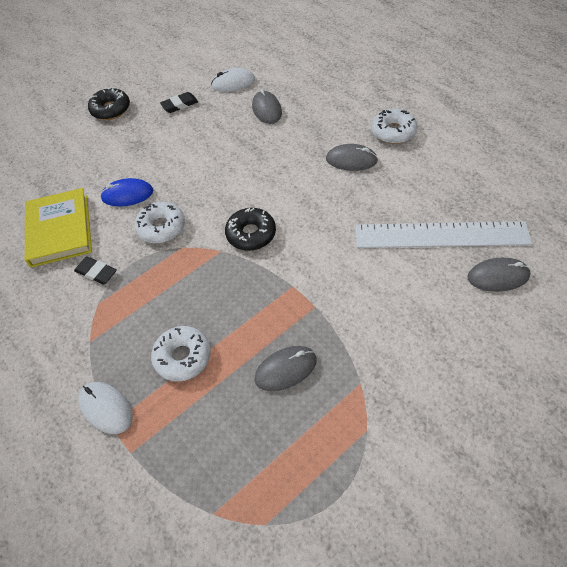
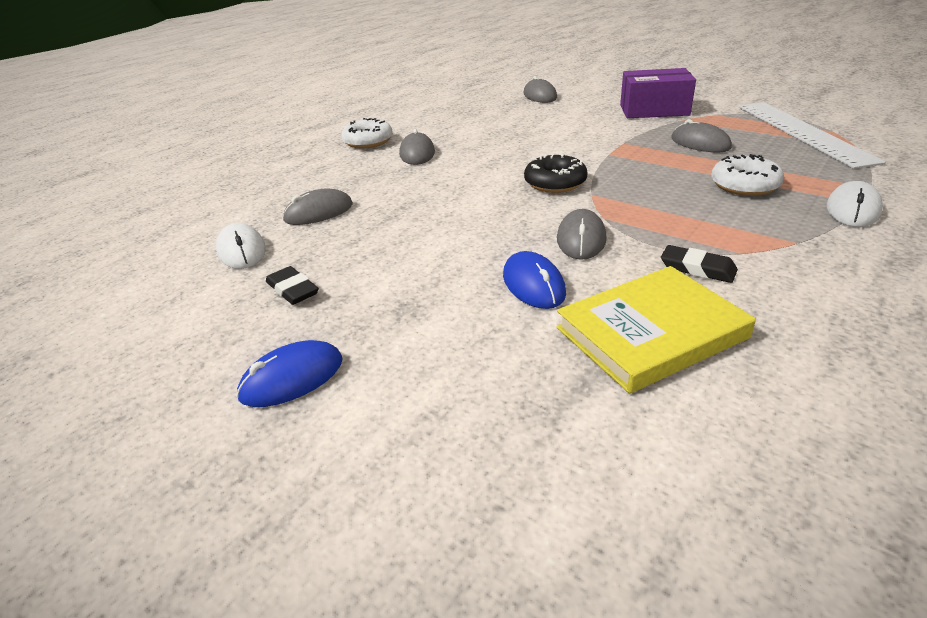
camera: 105 degrees left, 20 degrees down
black eraser [74,256,117,285] -> black eraser turned 75 degrees counterclockwise [661,245,738,283]
black donut [88,87,130,120] -> blue mouse [236,340,343,407]
white donut [135,202,185,243] -> grey mouse [557,209,607,260]
white ruler [355,221,532,248] -> white ruler moved to [738,102,886,169]
none -> purple box [620,68,696,118]

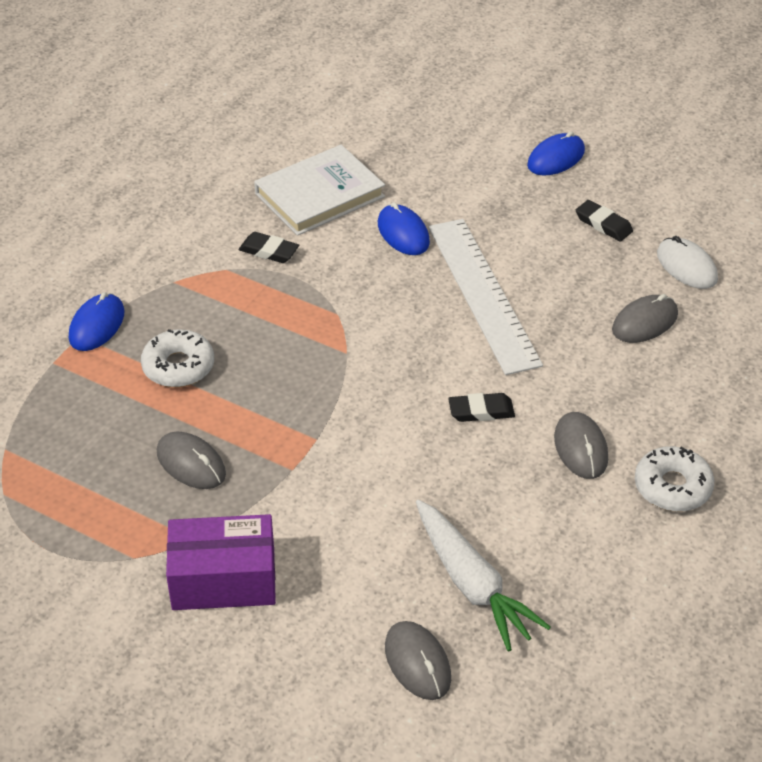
camera: 170 degrees right, 10 degrees up
black donut [524,153,587,193] -> none
yellow book [556,266,756,394] -> white book [254,145,385,236]
grey mouse [557,209,607,260] -> none
white ruler [738,102,886,169] -> white ruler moved to [429,219,543,375]
white mouse [827,181,883,227] -> blue mouse [69,292,125,351]
none -> white carrot [416,500,551,651]
none -> black eraser [448,393,515,422]

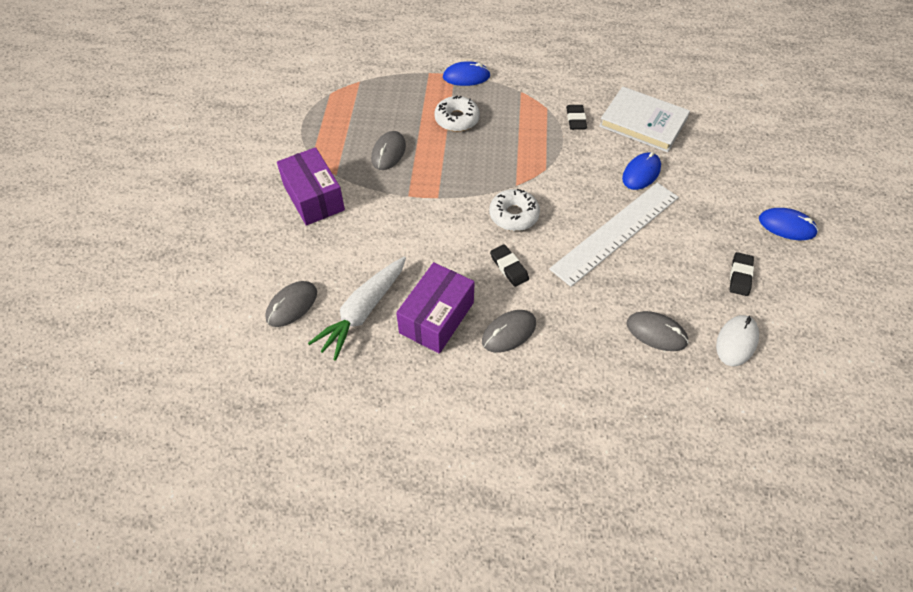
camera: 65 degrees right, 10 degrees up
white donut [635,446,714,512] -> white donut moved to [489,189,540,231]
none -> purple box [396,262,475,354]

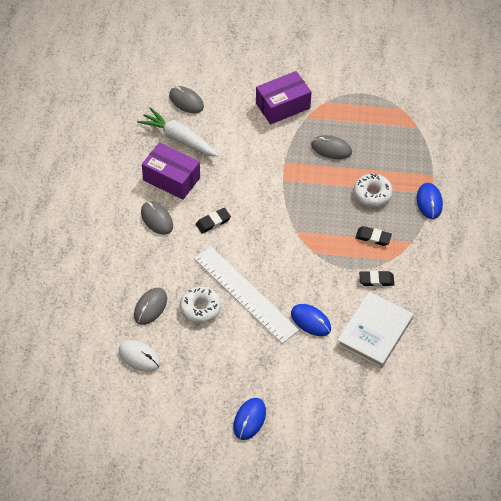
camera: 90 degrees right, 0 degrees up
white donut [489,189,540,231] -> white donut moved to [180,286,221,323]
black eraser [730,252,754,296] -> black eraser moved to [355,226,392,246]

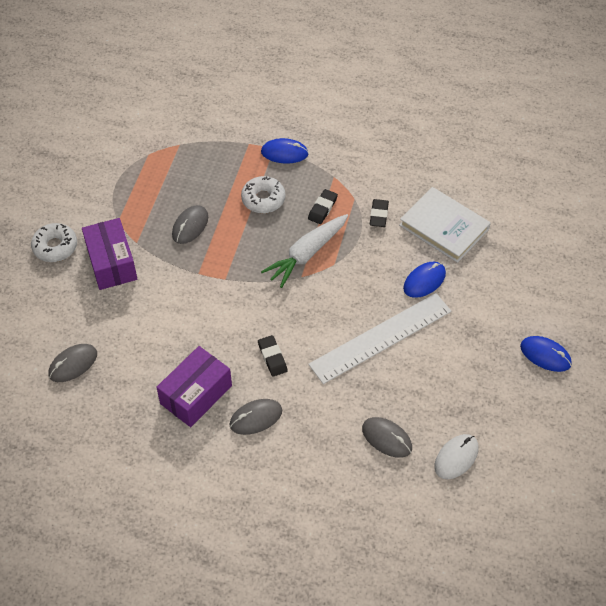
camera: 80 degrees left, 0 degrees up
white carrot [137,107,219,157] -> white carrot moved to [261,214,348,288]
white donut [180,286,221,323] -> white donut moved to [31,223,77,262]

